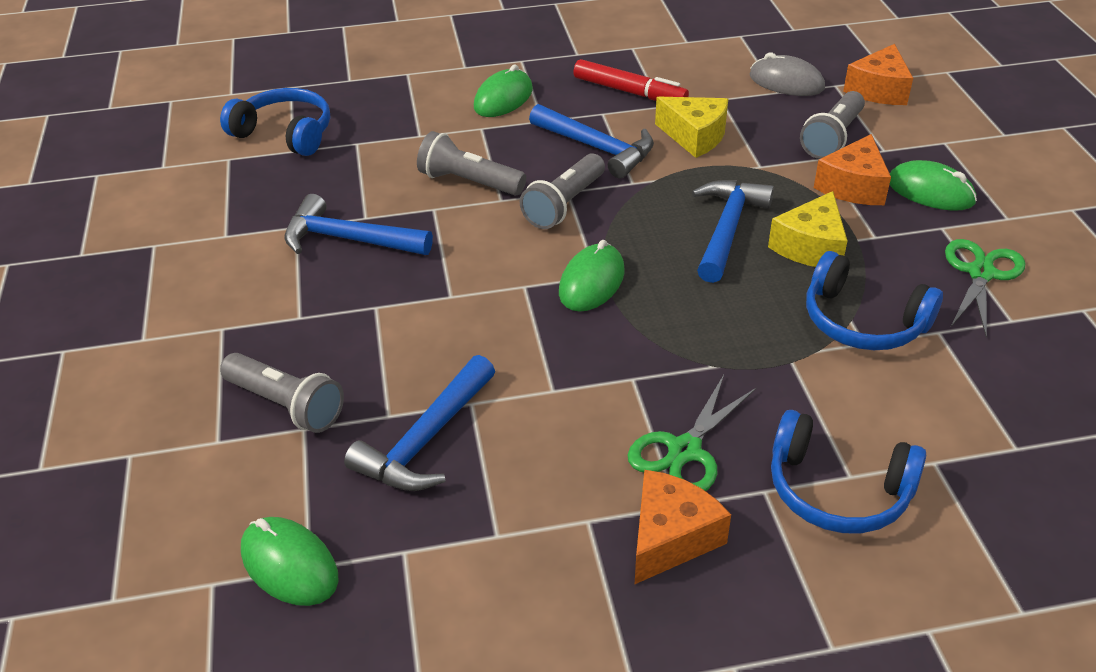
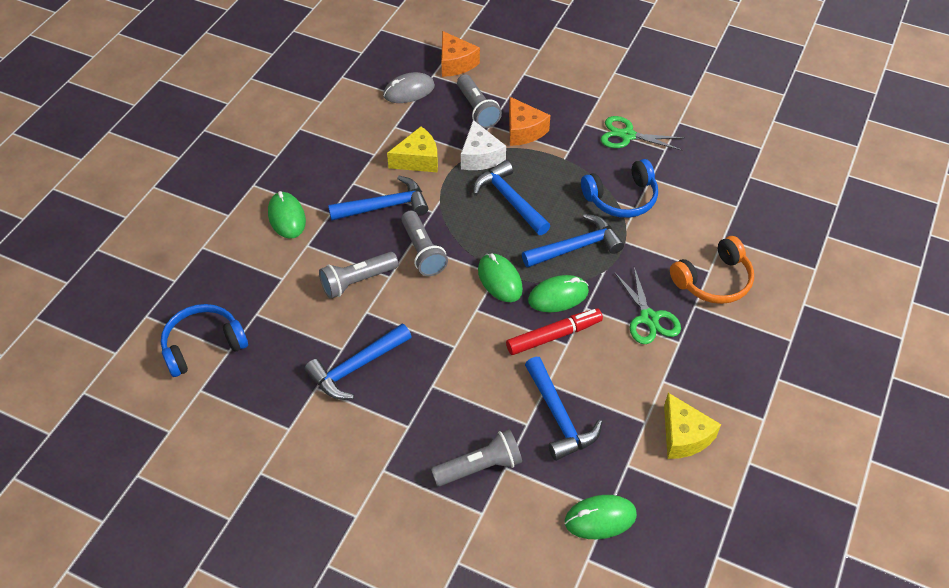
camera: 55 degrees left, 10 degrees up
red marker [573,59,689,101] -> red marker moved to [506,308,603,355]
orange cheese [634,470,731,585] -> none
yellow cheese [768,191,848,267] -> yellow cheese moved to [664,393,721,459]
blue headphones [771,410,926,533] -> orange headphones [670,236,754,304]
green mouse [890,160,977,211] -> green mouse moved to [528,275,589,312]
green scissors [945,239,1025,338] -> green scissors turned 45 degrees counterclockwise [601,116,684,151]
none -> white cheese [461,120,506,170]
none -> blue hammer [522,214,624,268]

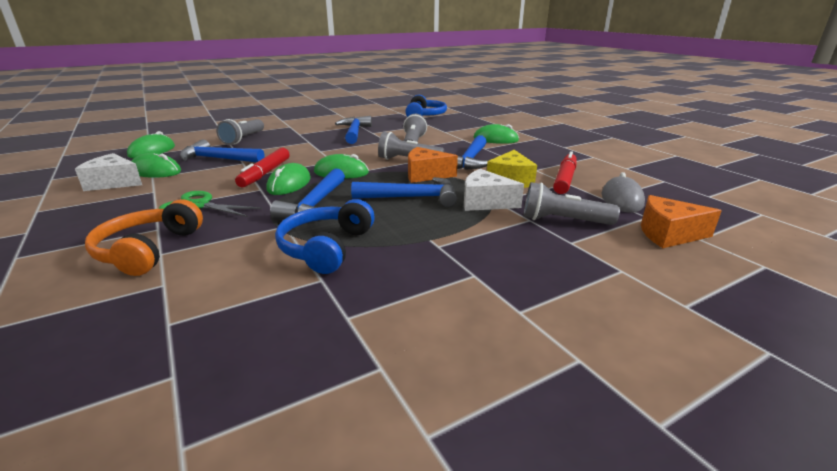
camera: 125 degrees right, 25 degrees down
orange cheese [509,97,550,146] -> orange cheese moved to [408,147,458,183]
green scissors [601,116,684,151] -> none
yellow cheese [664,393,721,459] -> white cheese [75,153,142,191]
none -> green mouse [132,153,181,178]
none -> red marker [553,151,576,194]

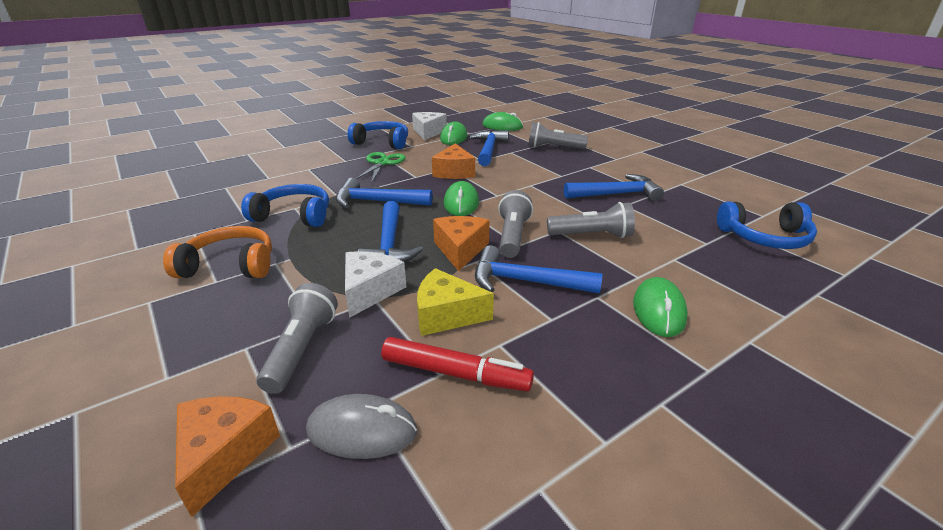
camera: 85 degrees right, 5 degrees up
orange headphones [85,199,203,276] -> orange headphones moved to [163,226,272,278]
red marker [235,148,290,187] -> orange cheese [432,143,475,179]
green mouse [266,163,311,195] -> none
none -> blue headphones [348,121,408,149]

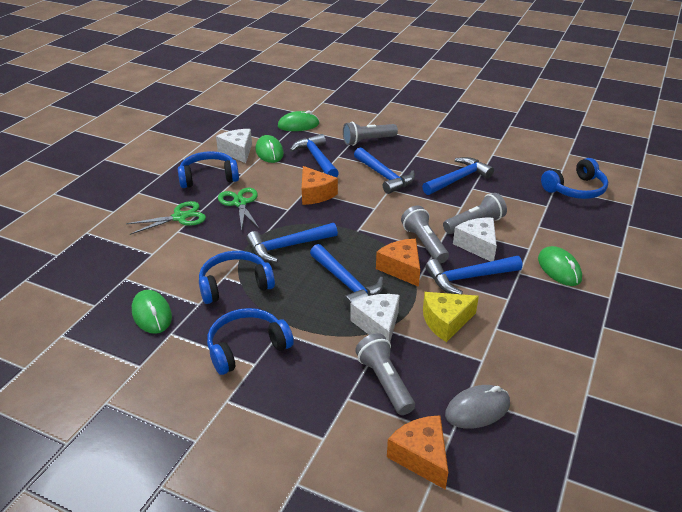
camera: 30 degrees left, 5 degrees up
orange headphones [163,226,272,278] -> blue headphones [207,308,294,375]
red marker [381,337,534,391] -> none
green mouse [444,181,479,216] -> green mouse moved to [132,290,172,334]
none -> green scissors [126,201,206,235]
none -> blue hammer [354,147,415,194]
none -> white cheese [453,218,497,262]

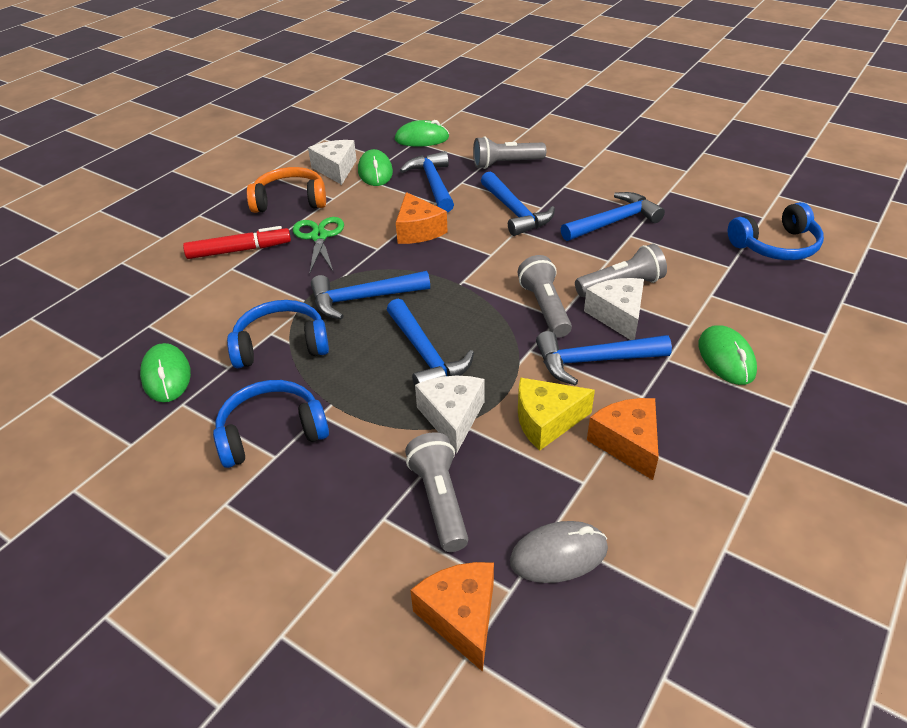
camera: 10 degrees right, 5 degrees up
green scissors [126,201,206,235] -> red marker [183,226,291,259]
blue headphones [178,151,239,188] -> orange headphones [247,167,326,213]
orange cheese [376,239,420,287] -> orange cheese moved to [587,398,659,480]

